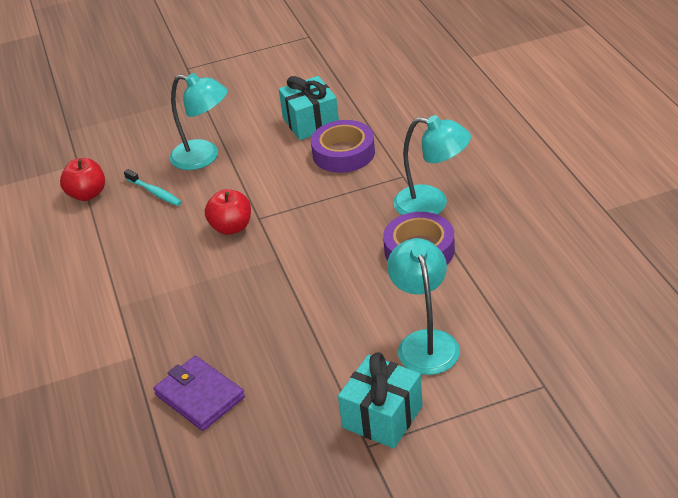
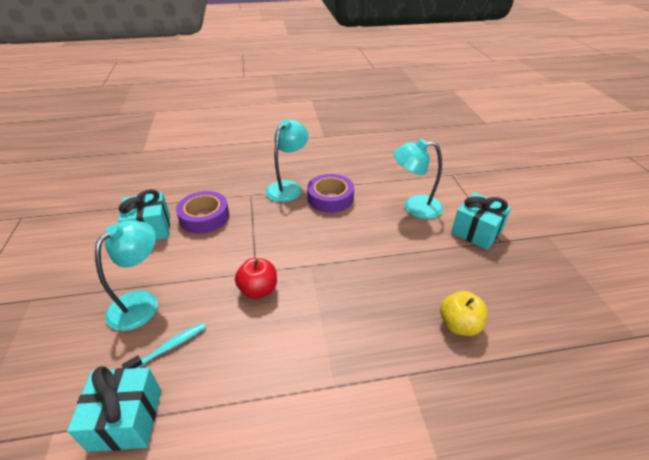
camera: 85 degrees left, 0 degrees up
red apple [60,158,105,201] -> turquoise gift [67,366,161,452]
purple wallet [153,356,245,431] -> yellow apple [440,291,488,336]

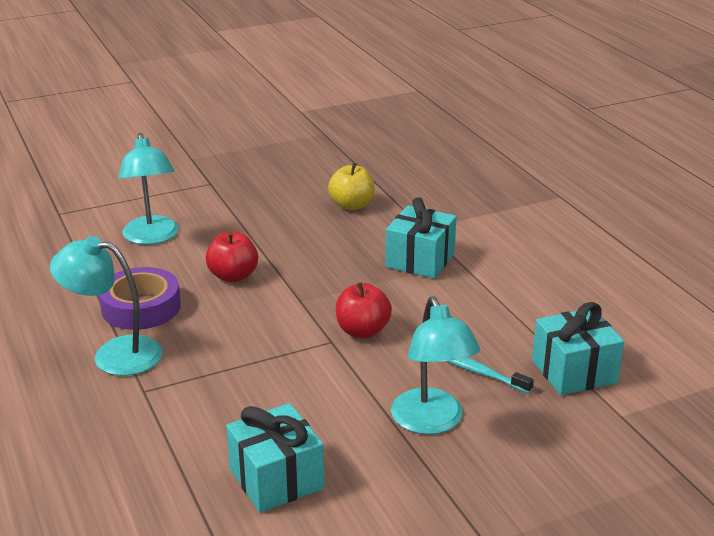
camera: 105 degrees left, 10 degrees down
turquoise lamp [95,220,158,331] -> turquoise lamp turned 120 degrees counterclockwise [391,296,480,435]
purple tape [176,191,229,234] -> none
turquoise gift [451,192,511,250] -> turquoise gift moved to [385,197,457,279]
none -> red apple [206,232,258,282]

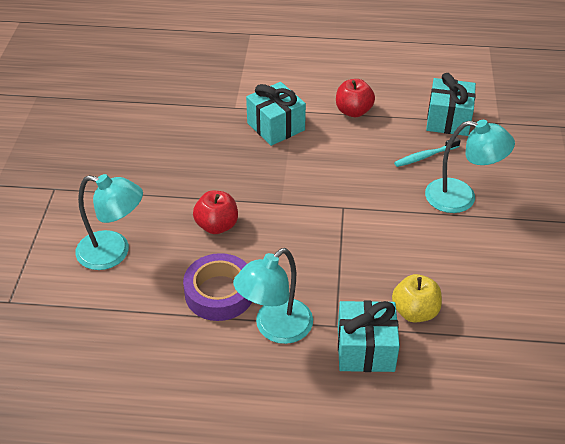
camera: 60 degrees left, 15 degrees up
turquoise gift [226,403,324,513] -> turquoise gift moved to [338,300,400,372]
yellow apple [328,163,375,210] -> yellow apple moved to [392,274,442,322]
red apple [336,282,392,338] -> red apple moved to [336,79,375,117]

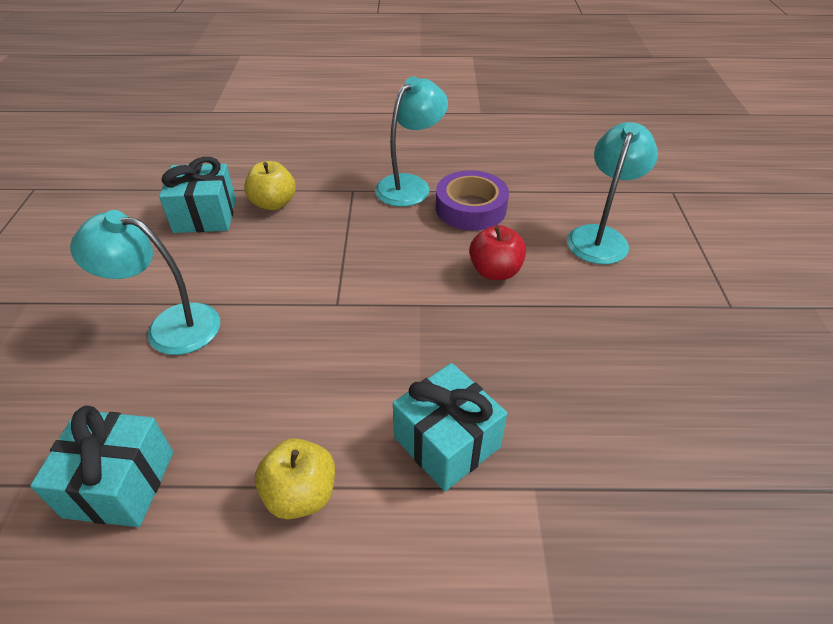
camera: 175 degrees right, 0 degrees up
turquoise lamp [75,174,143,270] -> turquoise lamp turned 105 degrees clockwise [567,122,658,264]
red apple [336,79,375,117] -> yellow apple [255,438,335,519]
turquoise gift [338,300,400,372] -> turquoise gift moved to [159,157,236,233]
turquoise toothbrush [394,137,461,167] -> none

